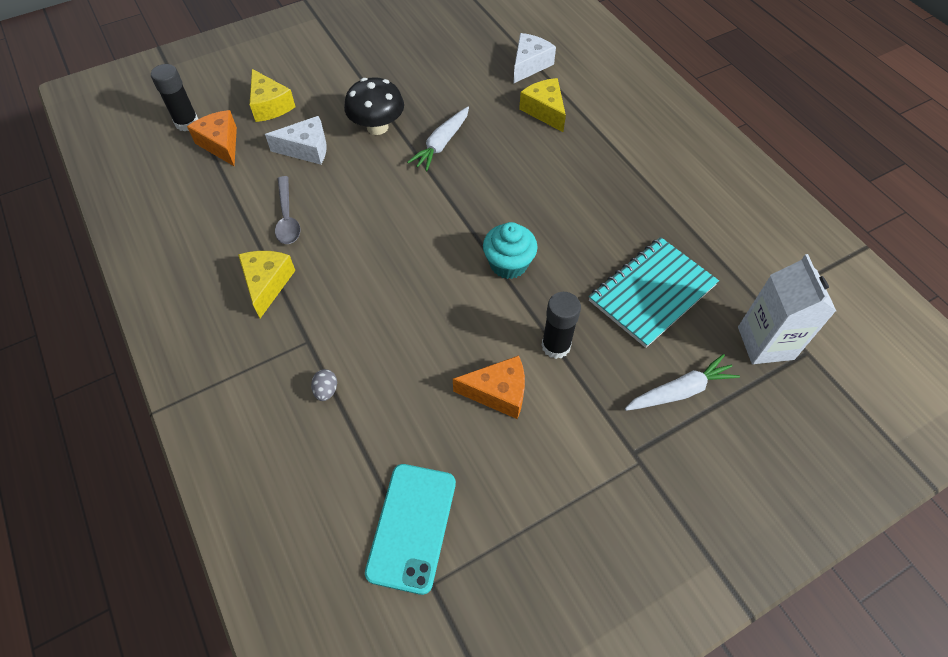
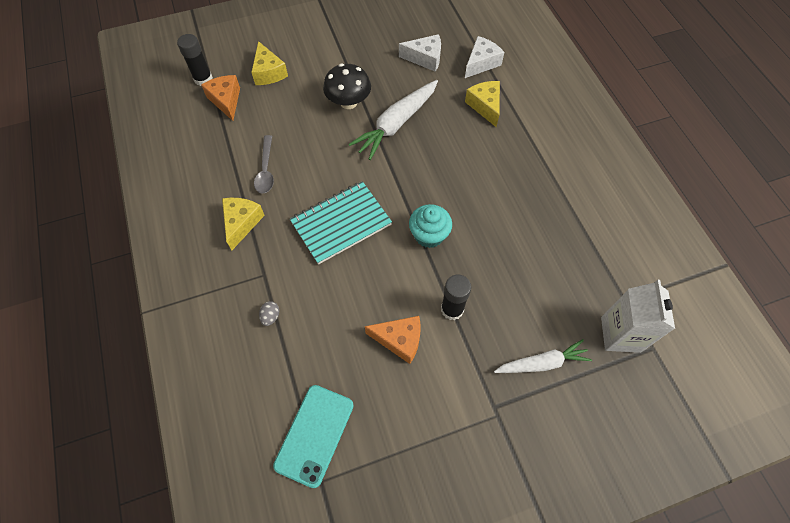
camera: 10 degrees right, 5 degrees up
white cheese [265,116,327,165] -> white cheese moved to [399,34,441,72]
white carrot [407,107,469,171] -> white carrot [349,80,438,160], size x1.53
turquoise notebook [589,237,719,348] -> turquoise notebook moved to [290,181,392,265]

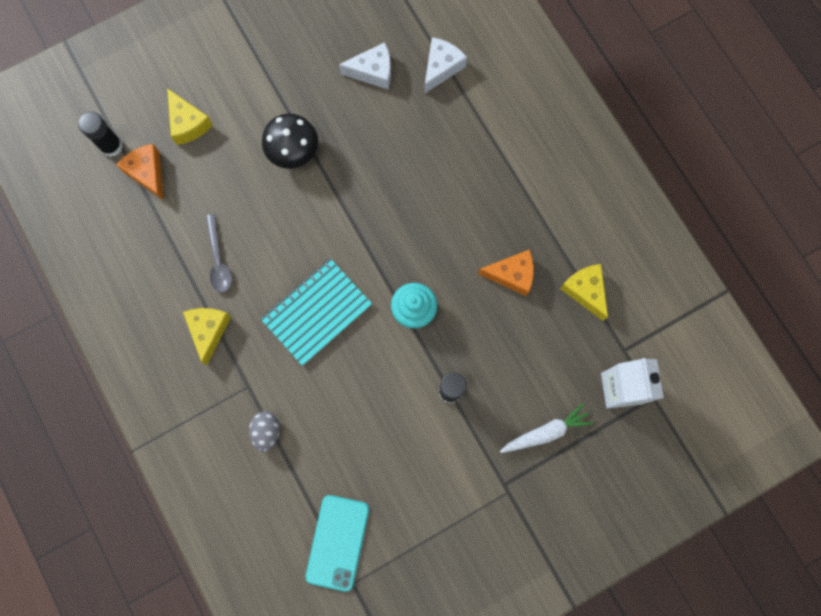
camera: 10 degrees left, 15 degrees up
grey egg [259,301,279,326] -> grey egg [249,411,280,452], size x1.52
white carrot [349,80,438,160] -> none
orange cheese [365,316,421,364] -> orange cheese moved to [478,249,534,296]
yellow cheese [465,81,500,127] -> yellow cheese moved to [560,264,608,321]

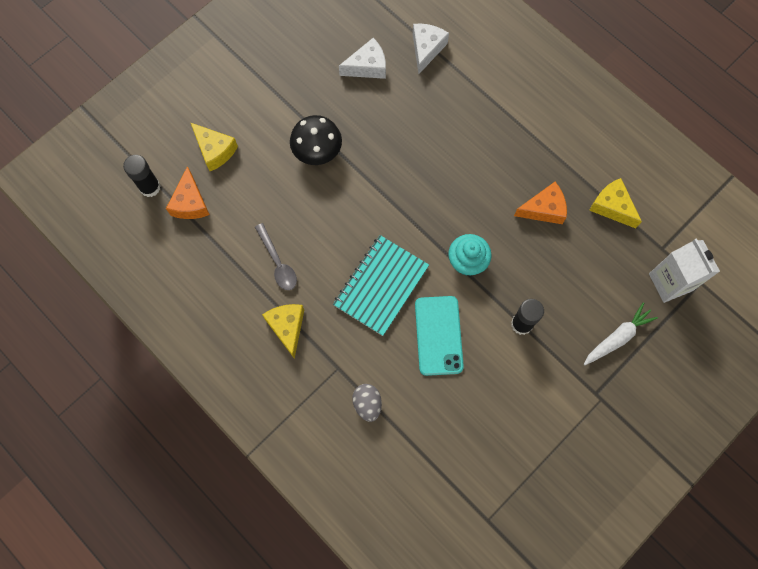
camera: 15 degrees left, 5 degrees down
orange cheese [116,144,164,200] -> orange cheese turned 135 degrees counterclockwise [166,166,210,219]
turquoise phone [306,495,369,592] -> turquoise phone moved to [415,296,464,376]

